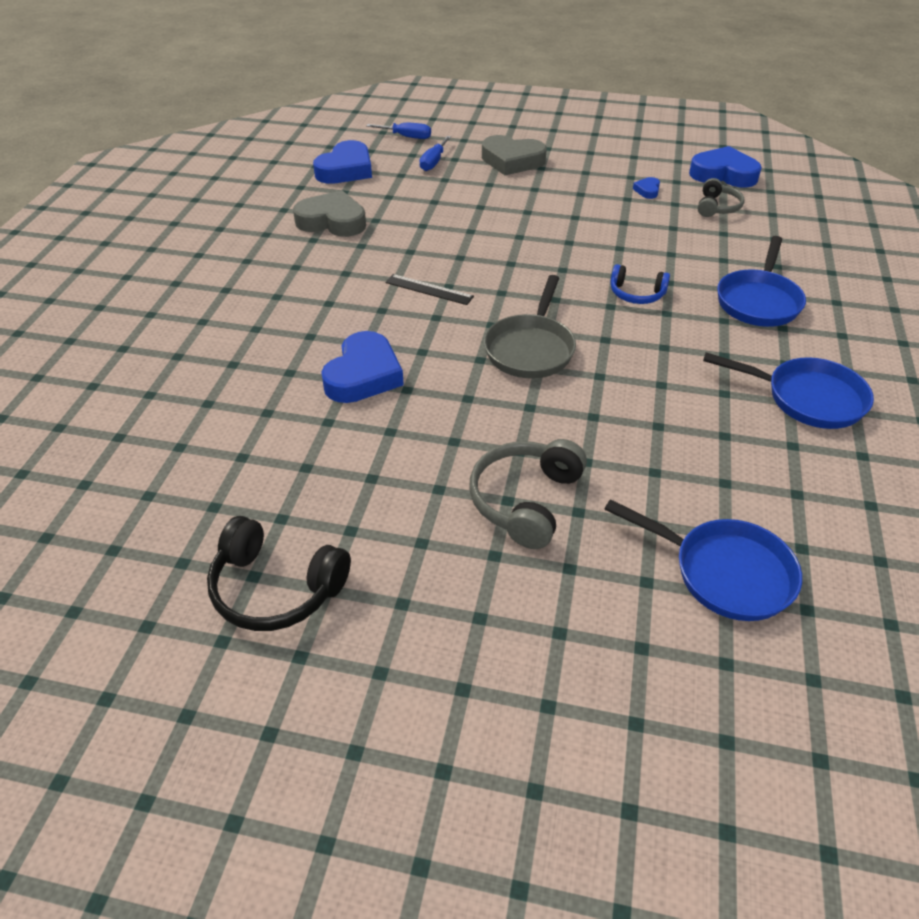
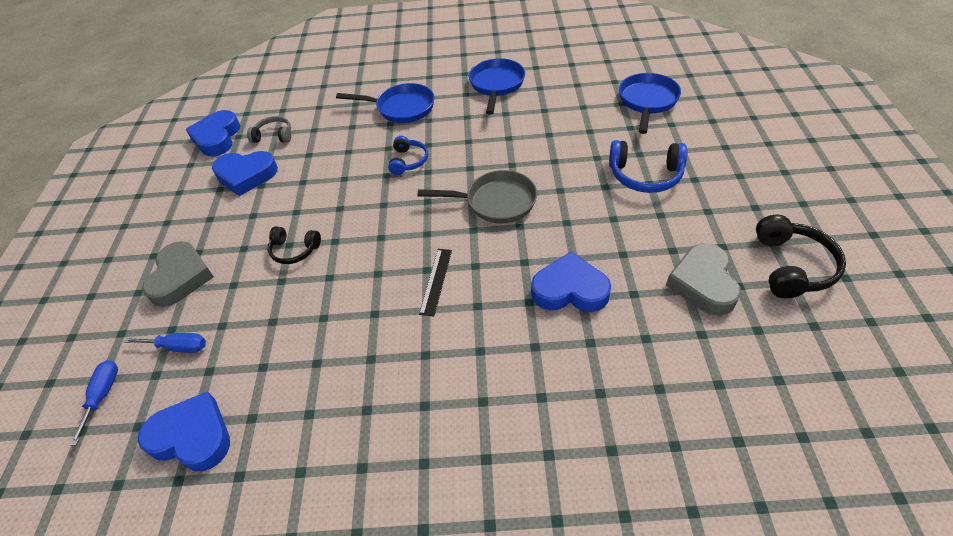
camera: 100 degrees left, 5 degrees up
grey heart [293,190,366,237] -> grey heart moved to [666,243,741,315]
grey headphones [469,439,587,549] -> blue headphones [609,140,687,193]
blue heart [633,177,660,199] -> blue heart [212,151,278,196], size x2.21
none -> black headphones [268,226,321,264]

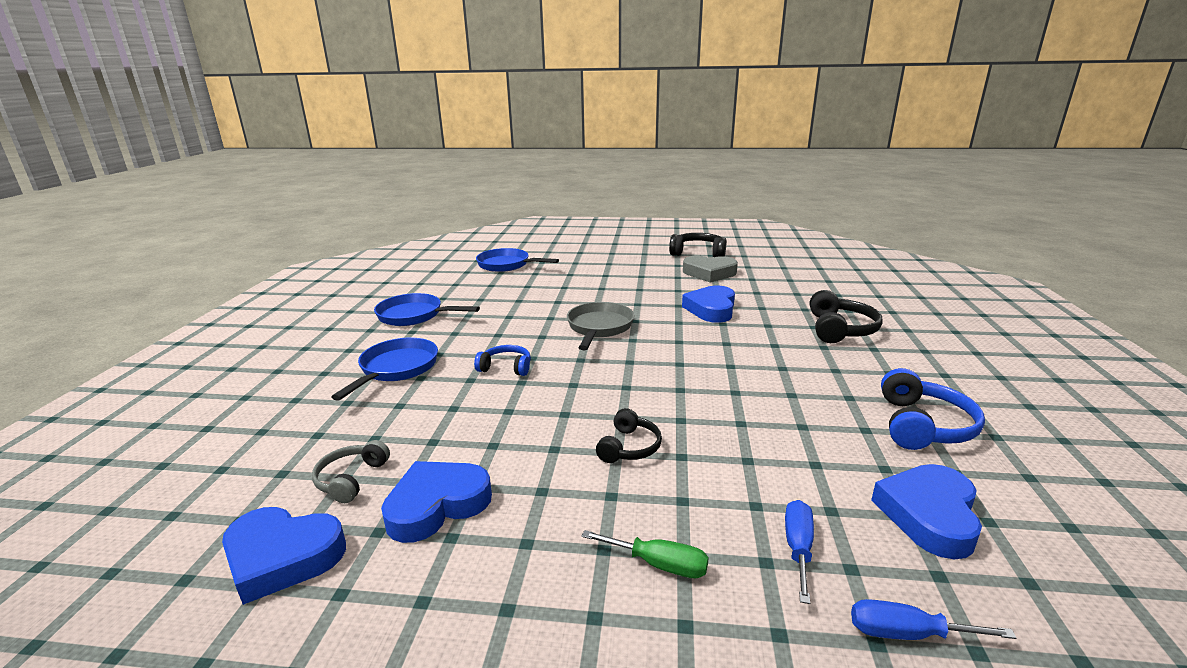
camera: 85 degrees left, 25 degrees down
grey heart [142,241,214,307] -> green screwdriver [581,530,709,578]
blue heart [212,151,278,196] -> blue heart turned 135 degrees counterclockwise [381,461,492,543]
black ruler [419,249,452,317] -> none
blue headphones [609,140,687,193] -> blue headphones moved to [881,368,985,450]
none -> black headphones [810,290,883,343]

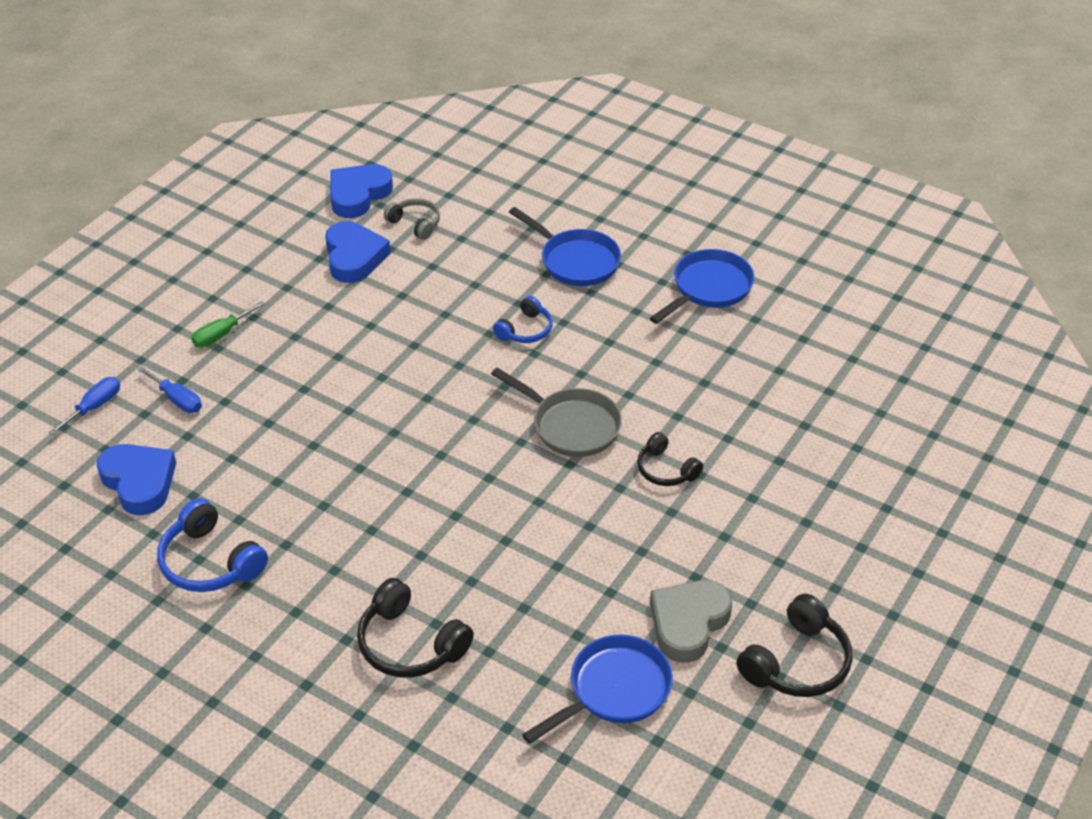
camera: 115 degrees right, 20 degrees up
blue pan [476,248,559,272] -> blue pan moved to [522,635,673,744]
black headphones [596,408,662,463] -> black headphones moved to [637,432,703,486]
blue heart [682,286,735,323] -> none

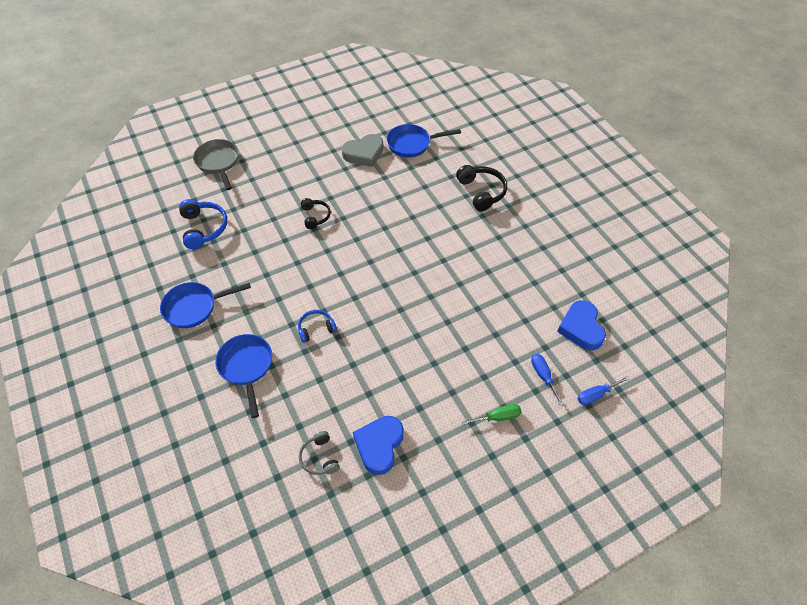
camera: 150 degrees left, 10 degrees up
blue headphones [157,498,268,592] -> blue headphones moved to [179,199,227,249]
blue heart [330,164,393,218] -> none
grey pan [491,368,622,457] -> grey pan moved to [193,139,239,190]
black headphones [737,594,852,697] -> none

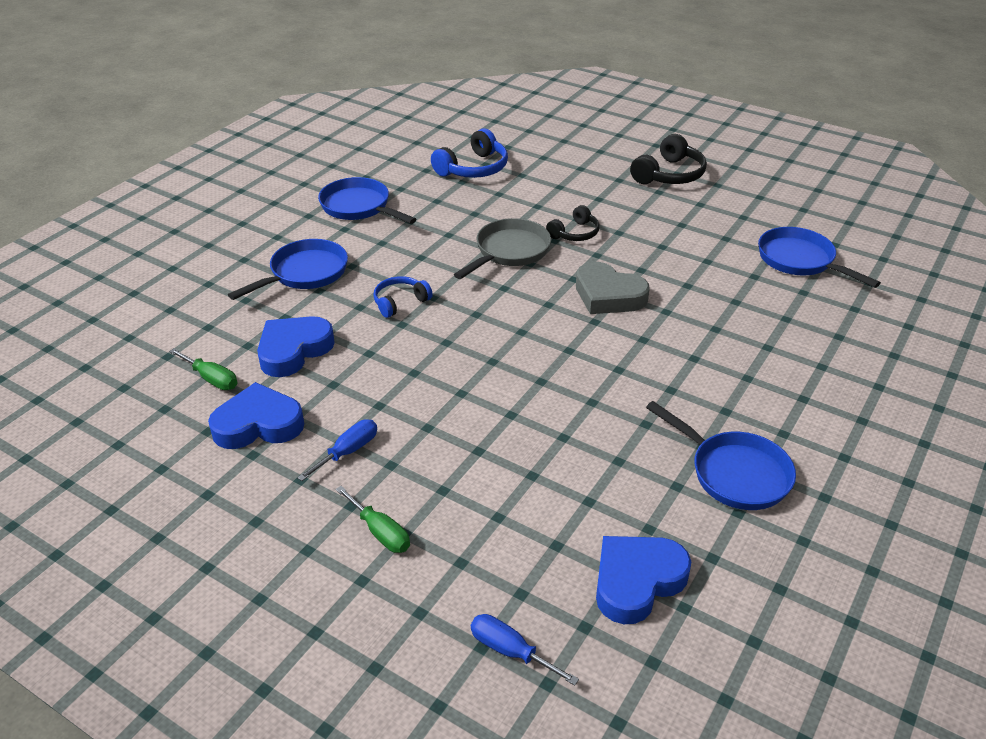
camera: 60 degrees right, 15 degrees down
grey pan [193,139,239,190] -> grey pan moved to [454,218,551,279]
blue headphones [298,310,337,343] -> blue headphones turned 75 degrees counterclockwise [373,276,433,318]
grey headphones [299,431,340,475] -> green screwdriver [169,348,237,390]
grey heart [342,134,383,167] -> grey heart moved to [576,262,650,314]
black headphones [456,165,507,211] -> black headphones moved to [630,134,707,184]
blue screwdriver [531,354,564,406] -> blue screwdriver moved to [297,419,377,481]
none -> blue heart [257,316,335,377]
none -> blue pan [646,401,796,510]

